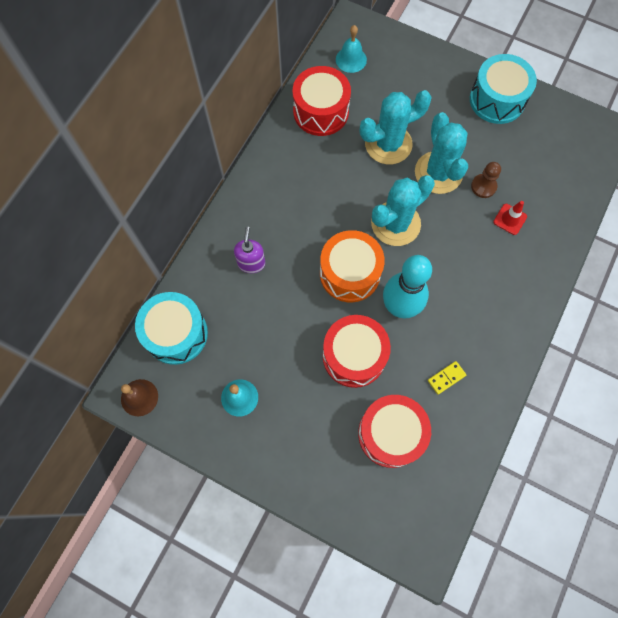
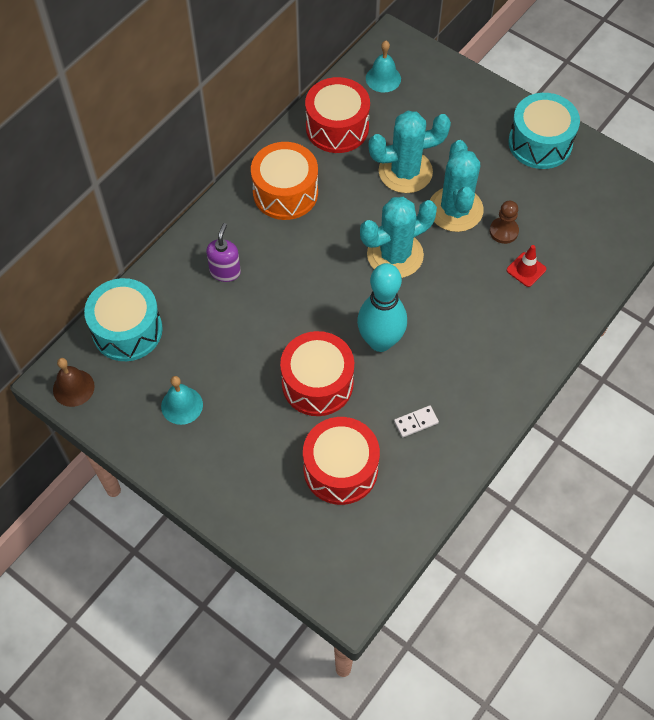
camera: 10 degrees right, 10 degrees down
orange drum [320,230,385,302] -> orange drum moved to [251,142,318,220]
yellow domino [428,361,466,395] -> white domino [394,406,439,438]

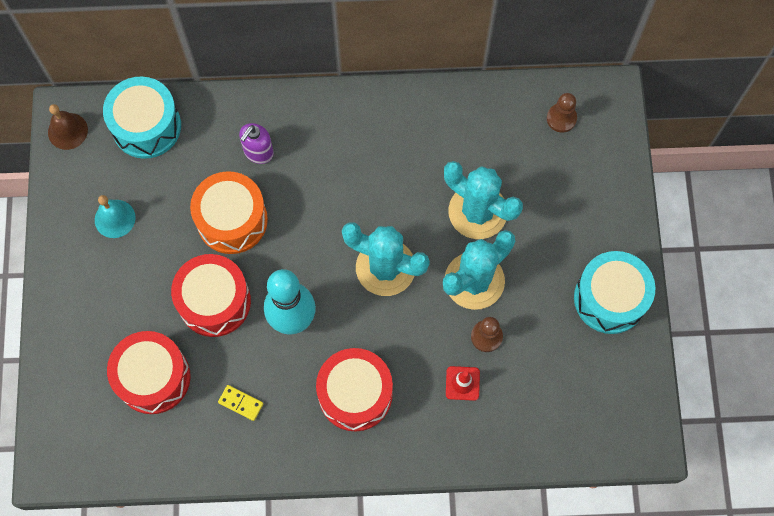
camera: 50 degrees right, 10 degrees up
purple soap dispenser [206,223,241,282] -> purple soap dispenser turned 150 degrees clockwise [239,123,274,164]
orange drum [251,142,318,220] -> orange drum moved to [190,171,268,254]
red drum [305,77,370,153] -> red drum moved to [316,348,393,432]
turquoise bell [366,41,401,93] -> brown pawn [547,93,577,133]
white domino [394,406,439,438] -> yellow domino [218,385,263,421]

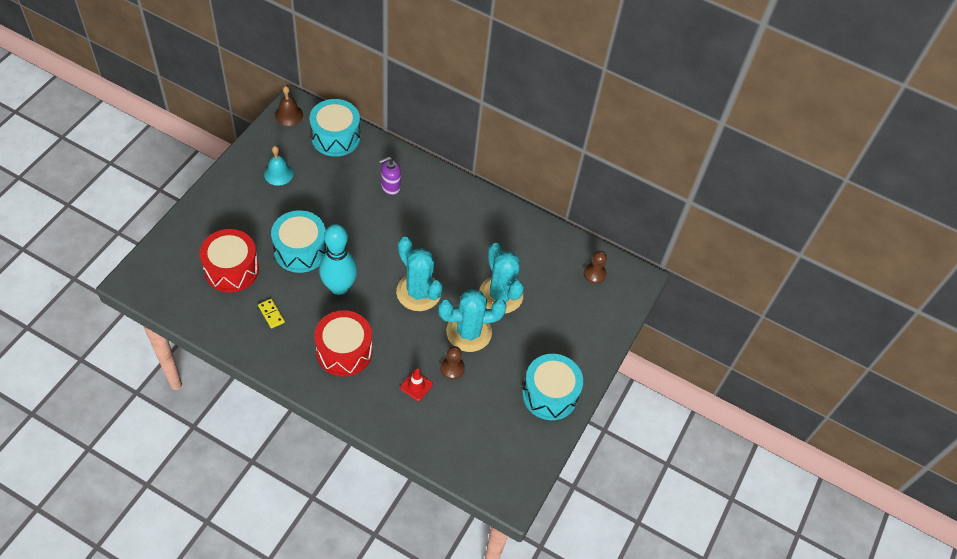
camera: 25 degrees right, 15 degrees down
red drum [171,254,251,337] -> turquoise drum [271,210,327,273]
orange drum [190,171,268,254] -> none

